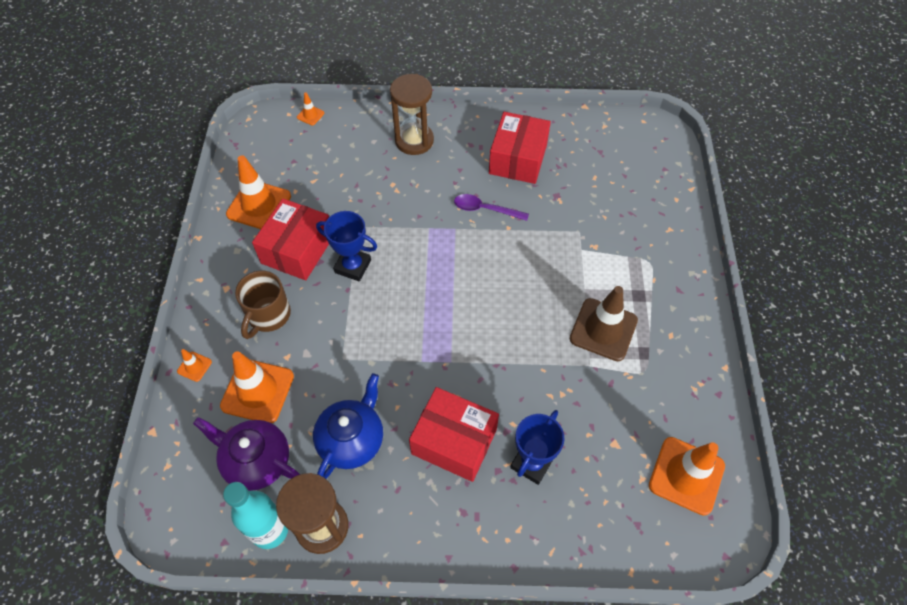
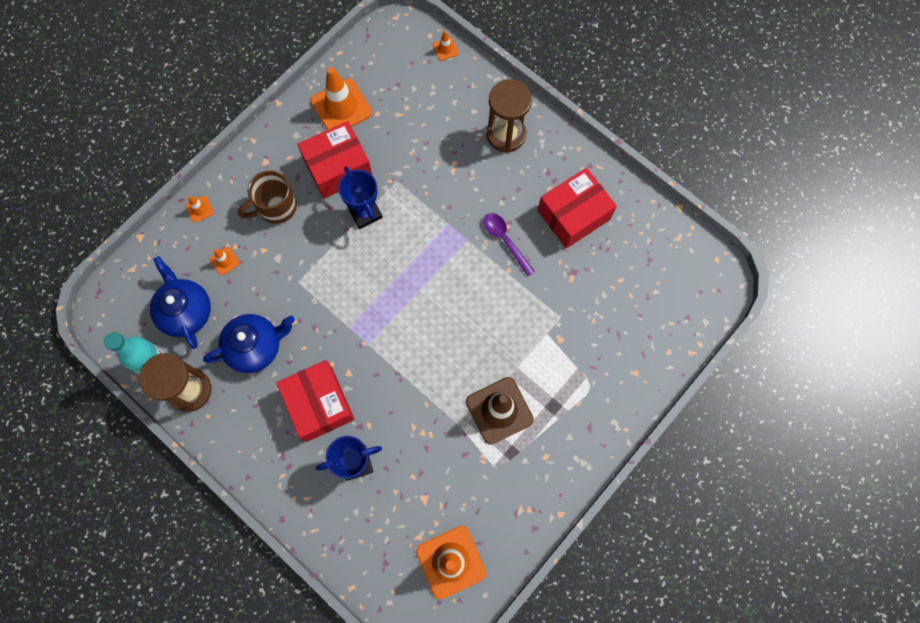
camera: 40 degrees right, 15 degrees up
purple teapot [193,417,300,491] -> blue teapot [150,256,211,349]
orange traffic cone [220,351,294,423] -> orange traffic cone [210,247,240,275], size x0.45

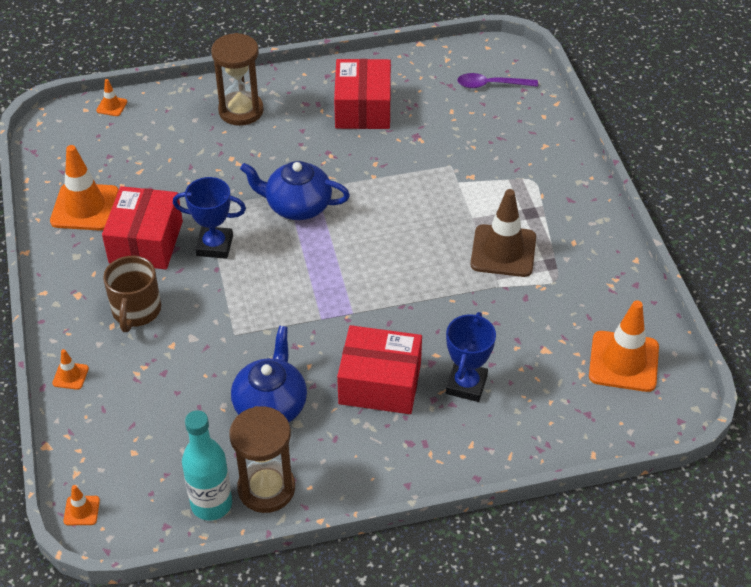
camera: 55 degrees left, 25 degrees down
blue teapot [150,256,211,349] -> blue teapot moved to [240,161,350,220]
orange traffic cone [210,247,240,275] -> orange traffic cone moved to [63,485,100,525]
purple spoon [484,213,535,276] -> purple spoon moved to [457,73,538,88]

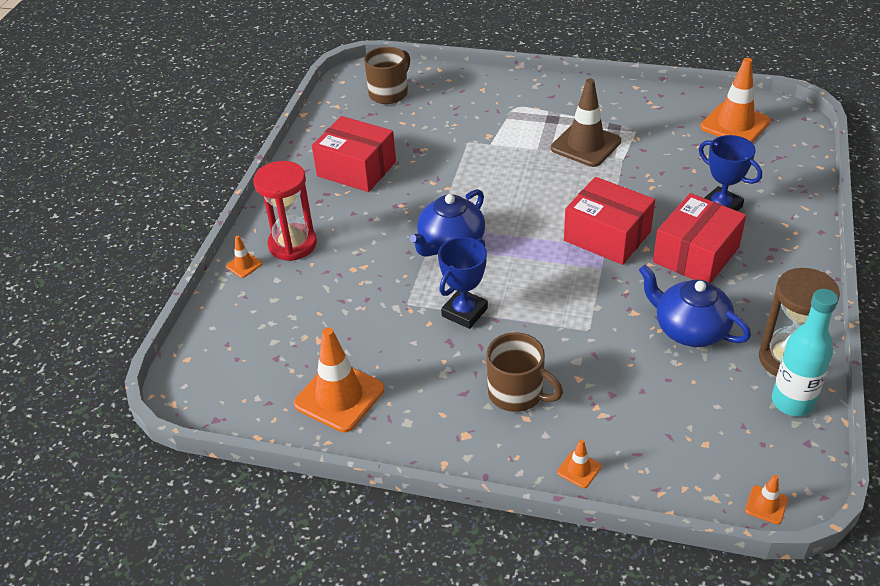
camera: 60 degrees left, 5 degrees down
orange traffic cone [96,79,127,116] -> orange traffic cone moved to [226,236,262,278]
red box [102,186,183,269] -> red box moved to [564,177,655,265]
brown hourglass [211,33,264,126] -> red hourglass [254,161,317,261]
purple spoon [457,73,538,88] -> brown mug [364,47,410,104]

